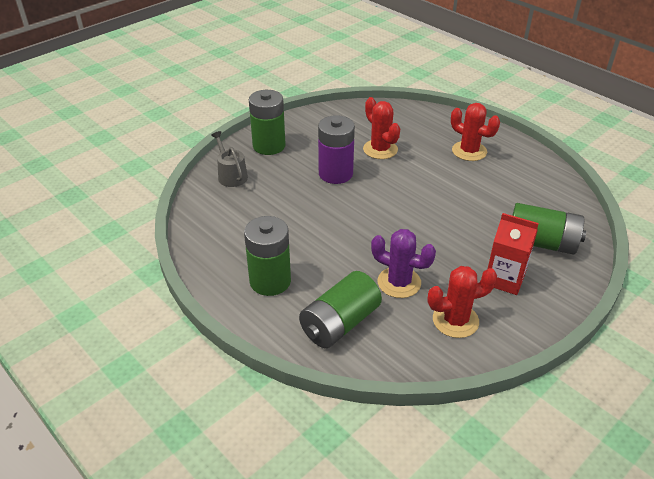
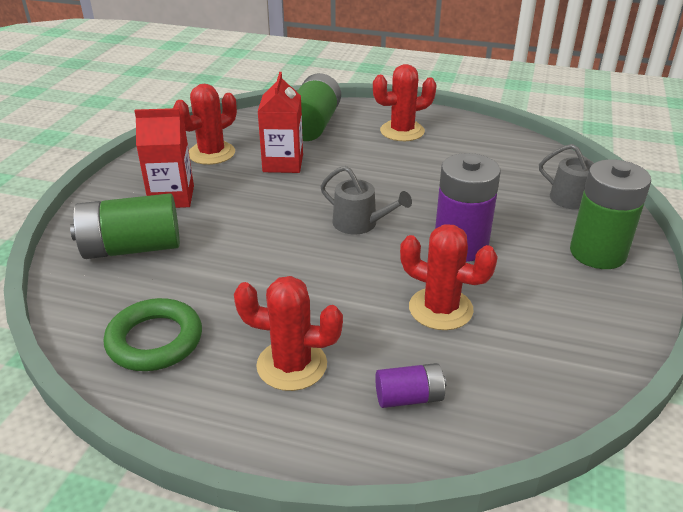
camera: 150 degrees right, 5 degrees down
green battery [244,216,291,296] -> red cactus [373,64,437,141]
purple cactus [371,229,436,298] -> red carton [258,72,303,173]
none -> green ring [103,298,202,371]
none -> grey watering can [320,166,412,234]
none -> purple battery [375,363,447,408]

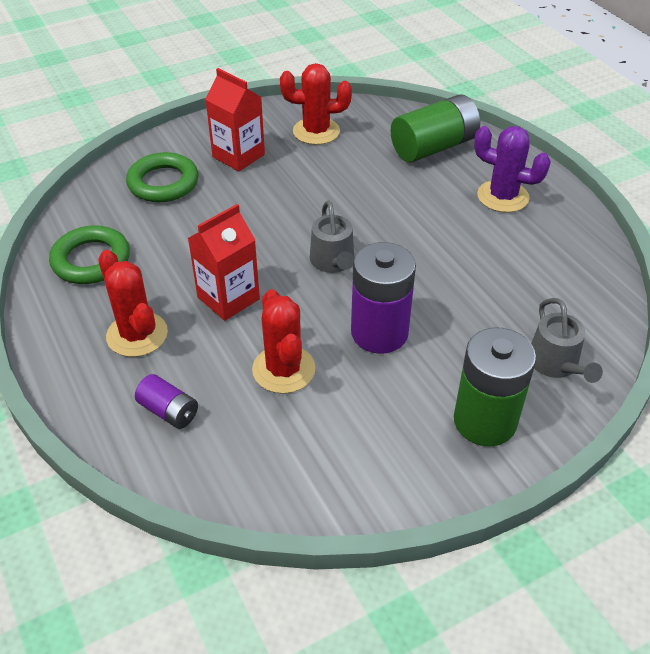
camera: 45 degrees right, 10 degrees up
green battery [70,193,180,259] -> green ring [126,152,198,202]
red carton [258,72,303,173] -> red carton moved to [188,204,260,321]
red cactus [373,64,437,141] -> purple cactus [474,126,551,213]

